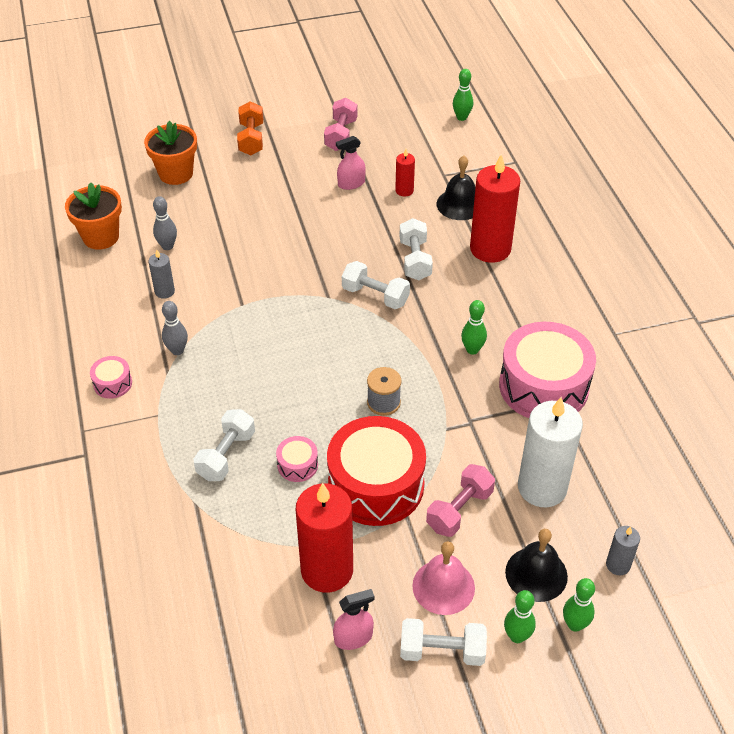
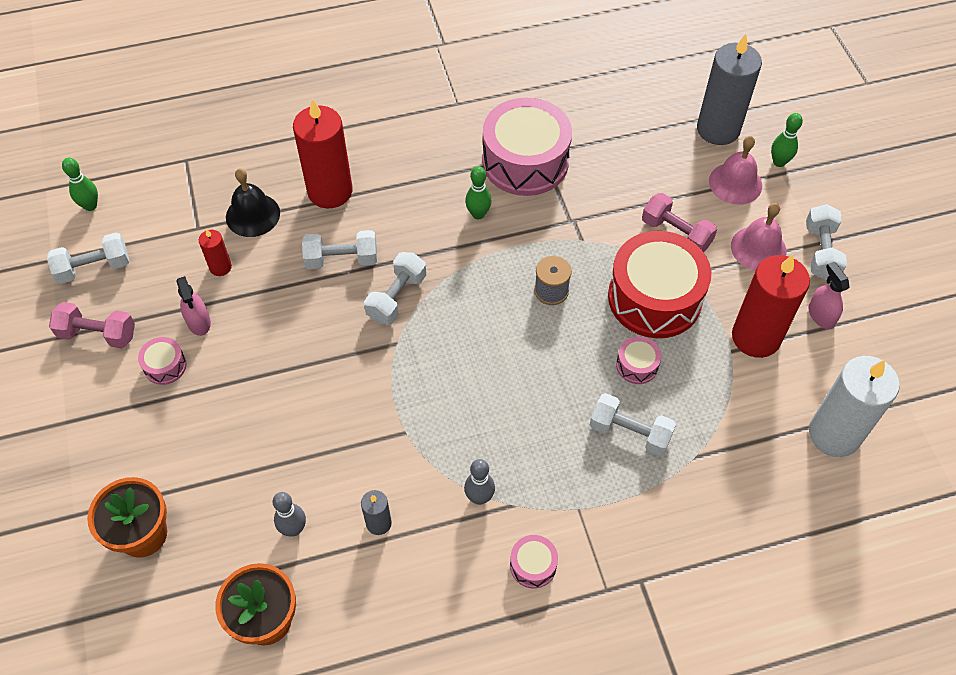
camera: 90 degrees left, 10 degrees up
orange dumbbell [237,101,263,155] -> none
green bowling pin [504,590,536,643] -> none
black bell [505,529,568,602] -> pink bell [709,136,762,205]
white candle [518,397,583,507] -> white candle moved to [809,356,900,457]
grey candle [606,526,640,575] -> grey candle [697,34,762,145], size x2.13
none -> white dumbbell [47,232,129,284]
none -> pink drum [138,337,187,385]

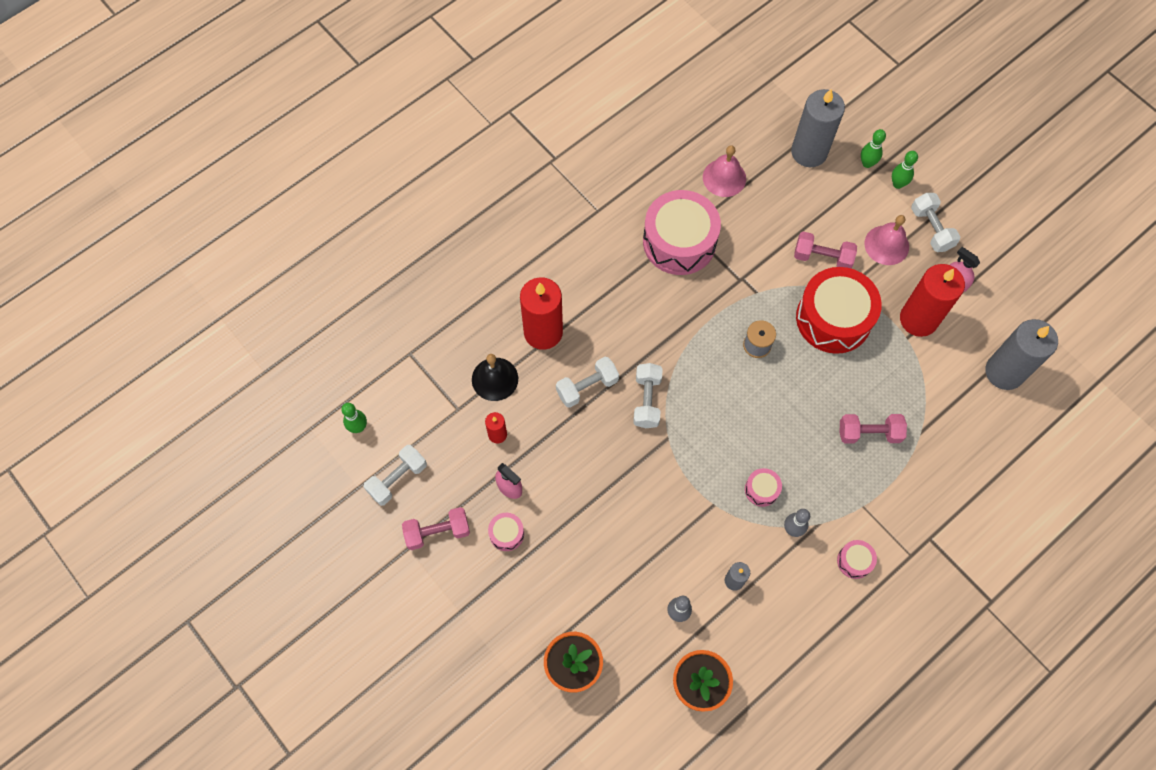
camera: 25 degrees left, 10 degrees up
green bowling pin [465,166,491,219] -> green bowling pin moved to [892,151,918,189]
white dumbbell [590,393,676,456] -> pink dumbbell [839,414,907,444]
pink drum [616,336,661,384] -> pink drum moved to [745,468,782,507]
pink bell [709,136,762,205] -> pink bell moved to [703,145,746,197]
white candle [809,356,900,457] -> grey candle [985,319,1058,390]

